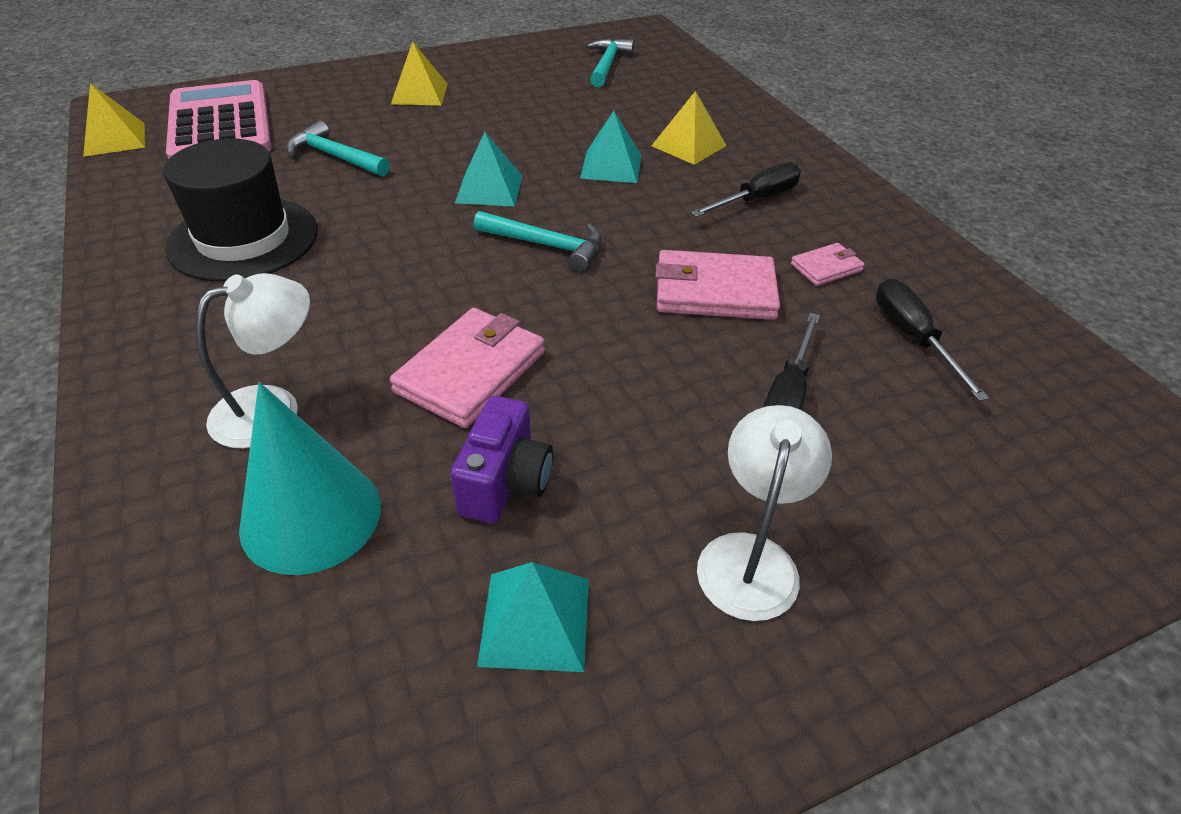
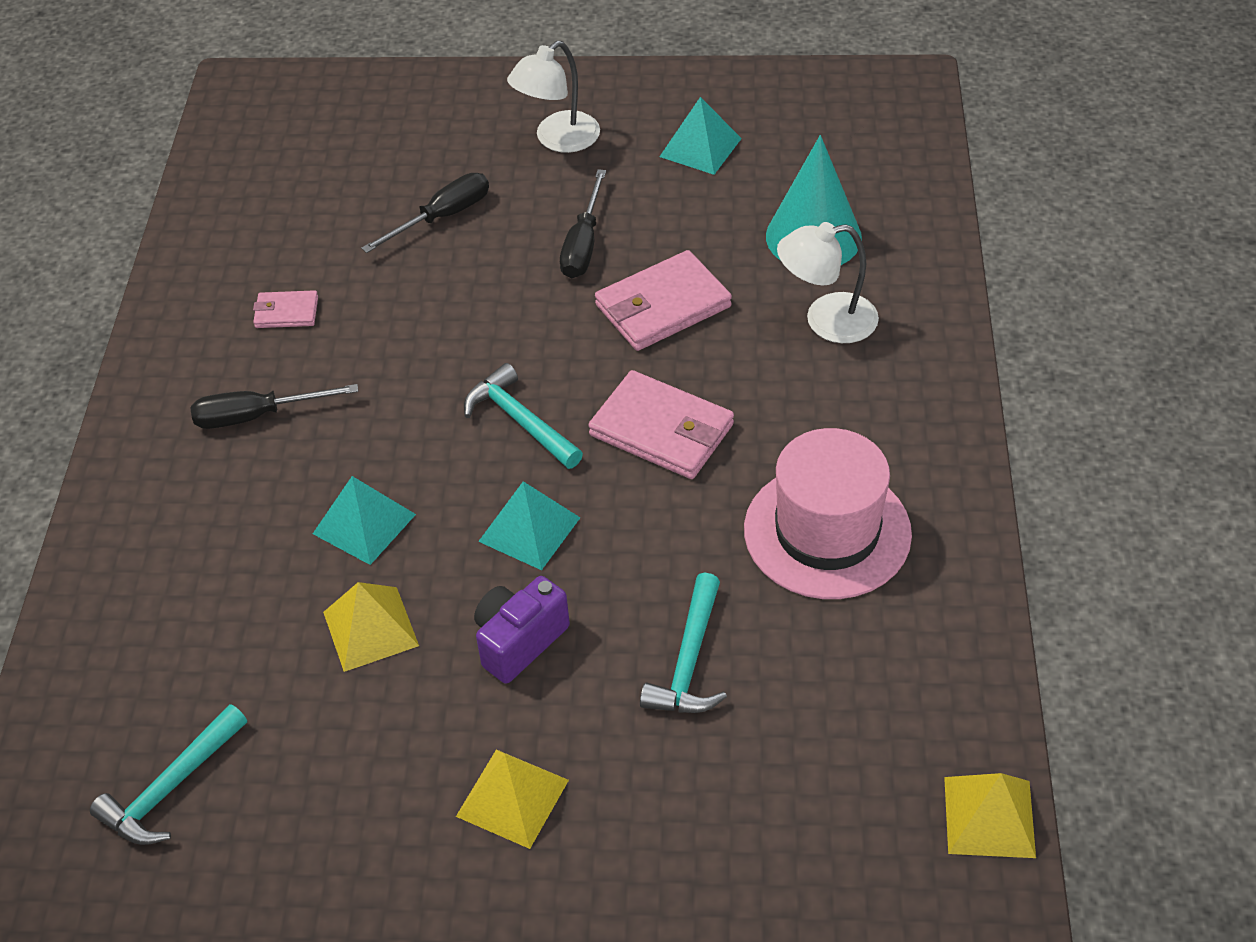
camera: 150 degrees left, 5 degrees up
black hat [163,138,318,282] -> pink hat [744,428,912,599]
pink calculator [166,80,271,159] -> none
turquoise hammer [287,120,390,176] -> turquoise hammer turned 45 degrees clockwise [640,572,727,713]
purple camera [451,396,553,523] -> purple camera moved to [474,576,570,684]
yellow pyramid [651,91,727,165] -> yellow pyramid moved to [323,582,419,672]
pink wallet [656,250,780,320] -> pink wallet moved to [588,370,734,479]
black screwdriver [876,279,989,401] -> black screwdriver moved to [560,169,606,278]

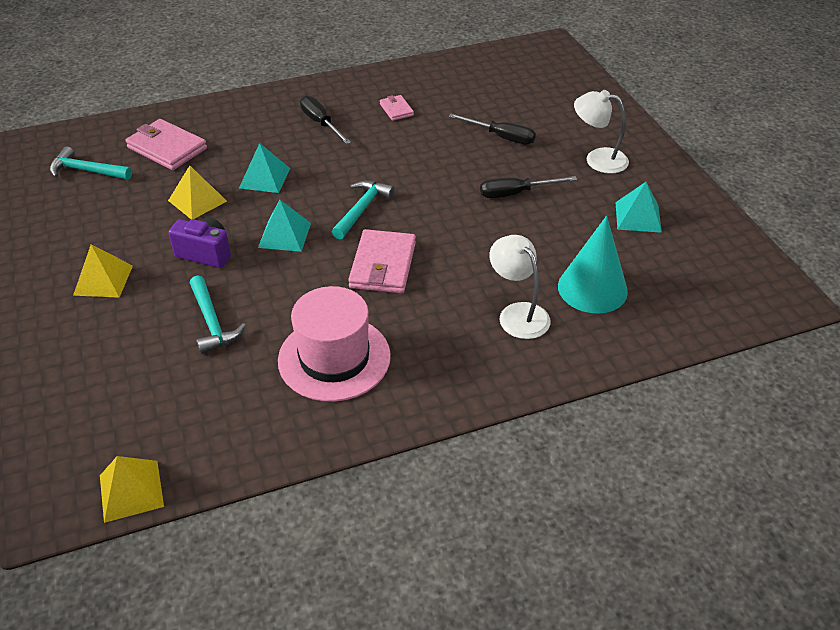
camera: 65 degrees right, 5 degrees down
pink wallet [595,250,732,351] -> pink wallet moved to [125,119,207,170]
turquoise hammer [640,572,727,713] -> turquoise hammer turned 105 degrees counterclockwise [190,275,246,354]

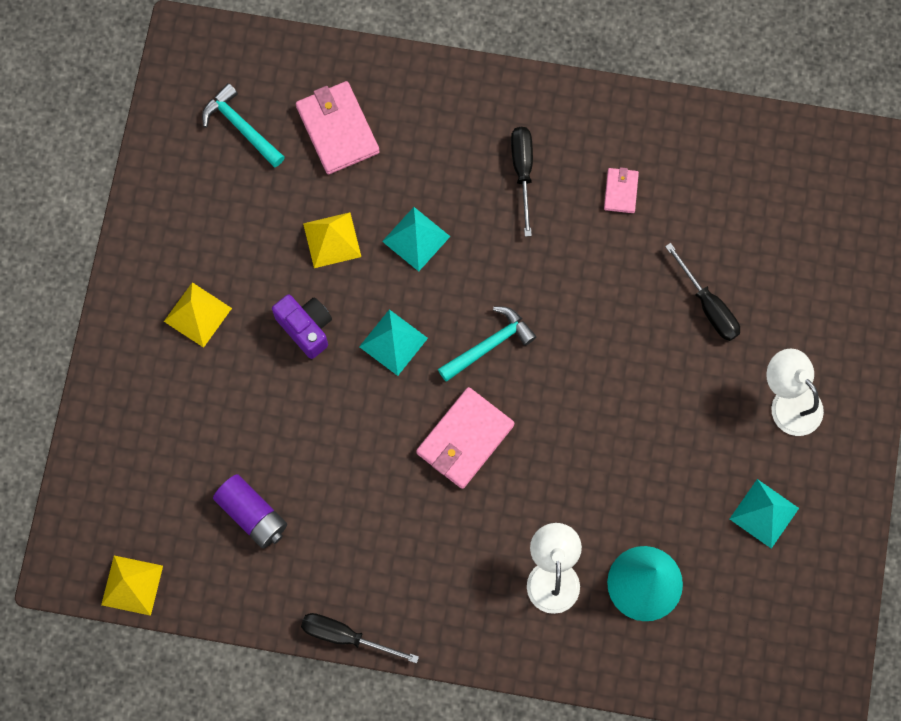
camera: 30 degrees right, 30 degrees up
turquoise hammer [190,275,246,354] -> none
pink hat [278,286,391,402] -> none
black screwdriver [480,176,577,198] -> black screwdriver moved to [301,613,419,664]
none -> purple battery [213,474,287,548]

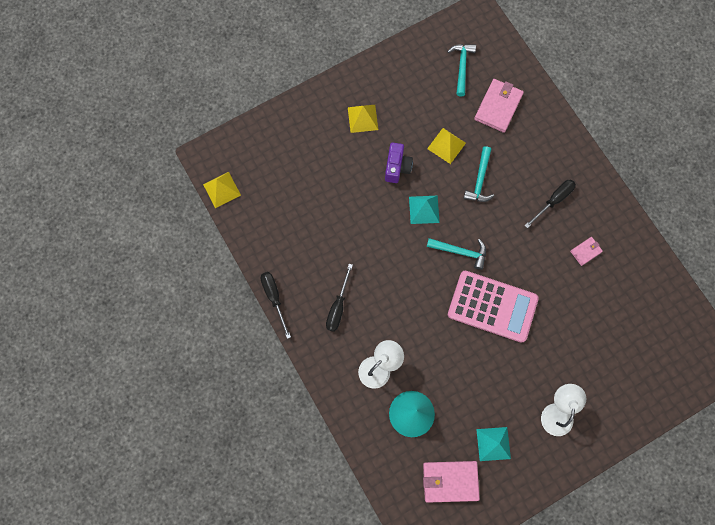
camera: 50 degrees right, 0 degrees up
purple battery [213,474,287,548] -> none
turquoise pyramid [382,207,451,271] -> turquoise hammer [463,146,494,202]
pink wallet [416,387,514,489] -> pink wallet moved to [423,461,480,503]
black screwdriver [665,243,740,341] -> black screwdriver moved to [326,264,353,332]
none -> pink calculator [448,271,539,343]

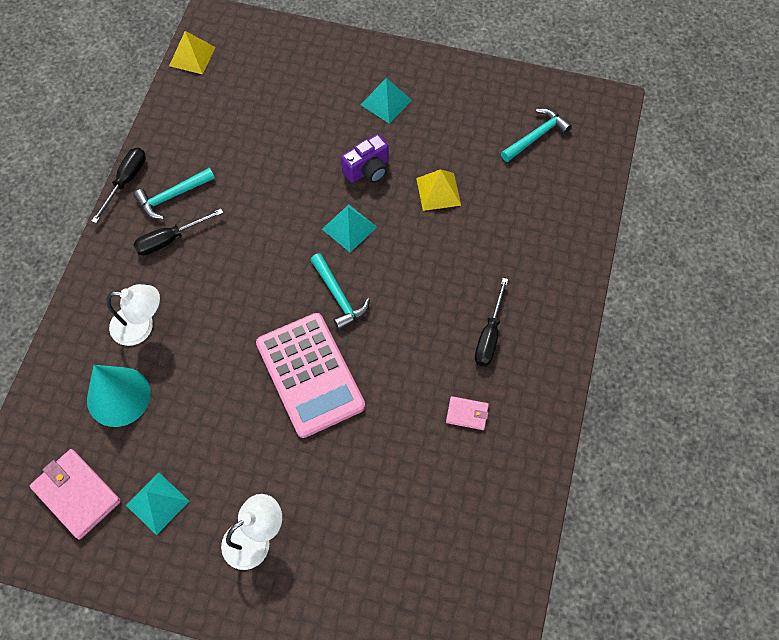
camera: 45 degrees right, 10 degrees down
yellow pyramid [348,105,378,133] -> turquoise pyramid [361,78,412,124]
turquoise hammer [463,146,494,202] -> turquoise hammer moved to [134,168,215,219]
pink wallet [474,79,524,133] -> none
black screwdriver [525,180,576,228] -> black screwdriver turned 105 degrees clockwise [475,278,508,366]

